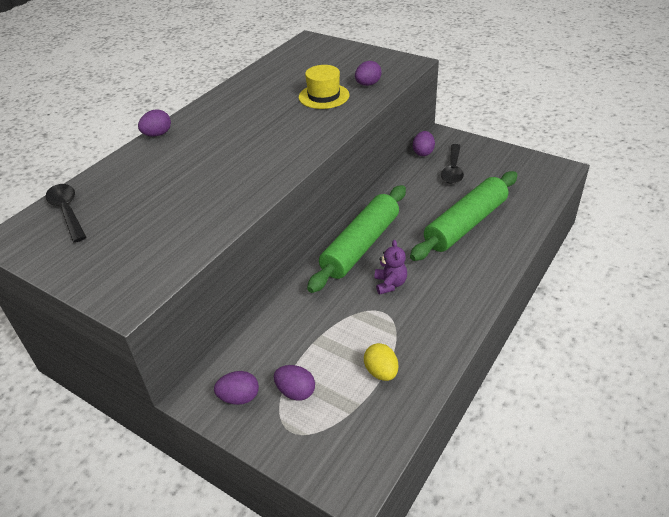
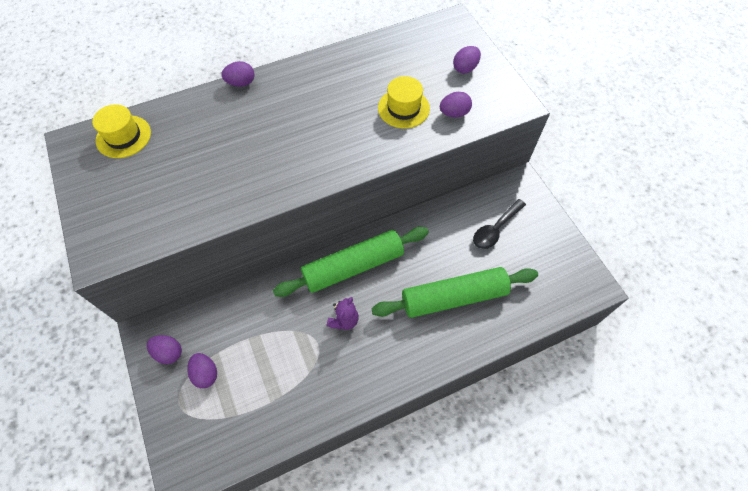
camera: 30 degrees right, 20 degrees up
black spoon [46,184,86,243] -> yellow hat [92,104,151,158]
yellow egg [364,343,398,381] -> none
purple egg [413,131,435,156] -> purple egg moved to [453,46,481,74]

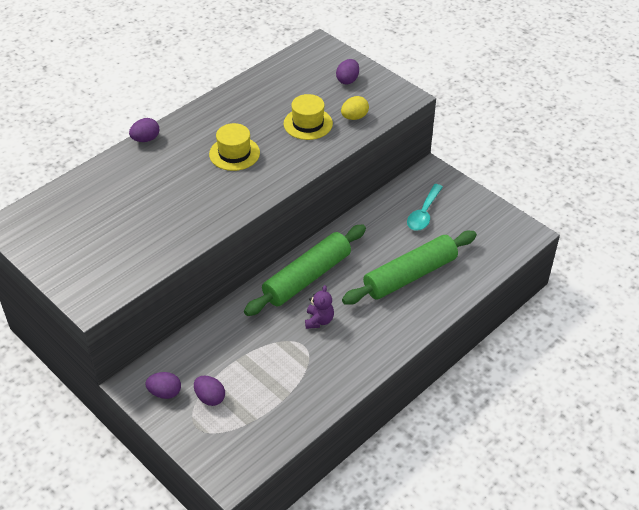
camera: 20 degrees left, 15 degrees down
yellow hat [92,104,151,158] -> yellow hat moved to [209,123,260,171]
purple egg [440,92,472,118] -> yellow egg [341,96,369,120]
black spoon [473,199,526,249] -> turquoise spoon [407,184,443,231]

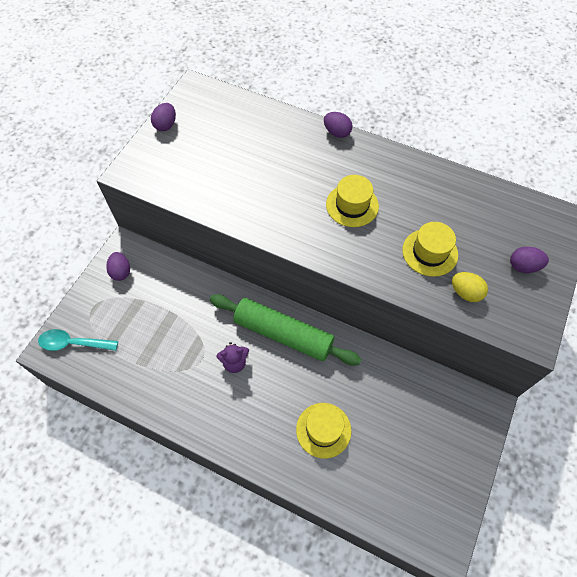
camera: 70 degrees right, 15 degrees up
purple egg [194,375,225,406] -> purple egg moved to [151,103,176,131]
green rolling pin [342,231,477,305] -> yellow hat [296,403,351,459]
turquoise spoon [407,184,443,231] -> turquoise spoon moved to [38,329,118,351]

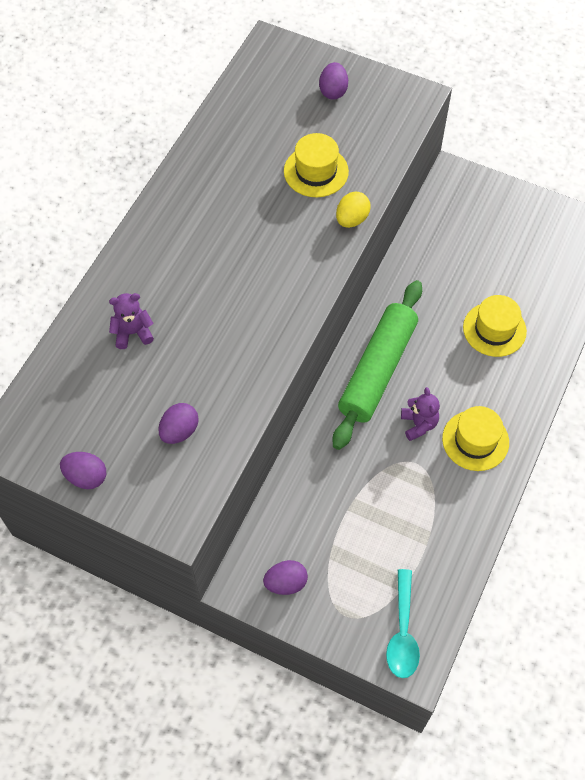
camera: 90 degrees left, 0 degrees up
purple egg [324,112,353,138] -> purple egg moved to [158,403,199,444]
yellow hat [326,175,379,227] -> yellow hat moved to [442,406,509,471]
yellow egg [452,272,488,302] -> yellow egg moved to [336,191,371,228]
none -> purple teddy bear [109,293,154,349]

